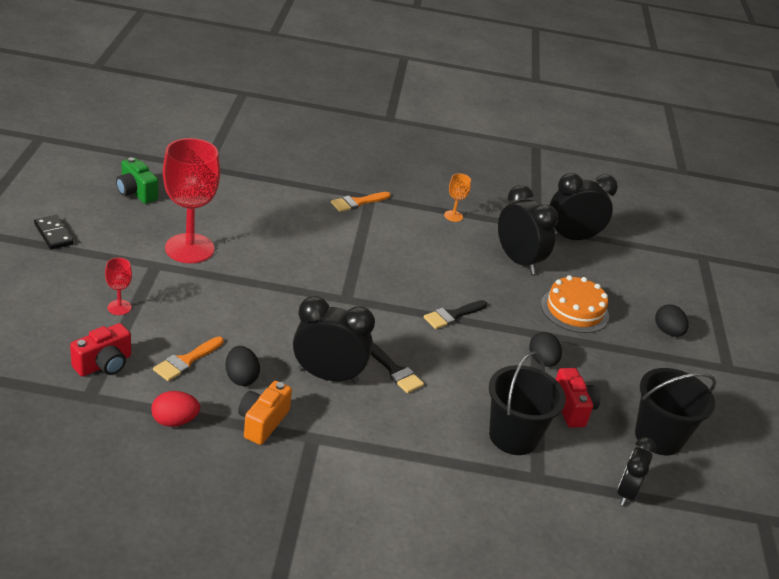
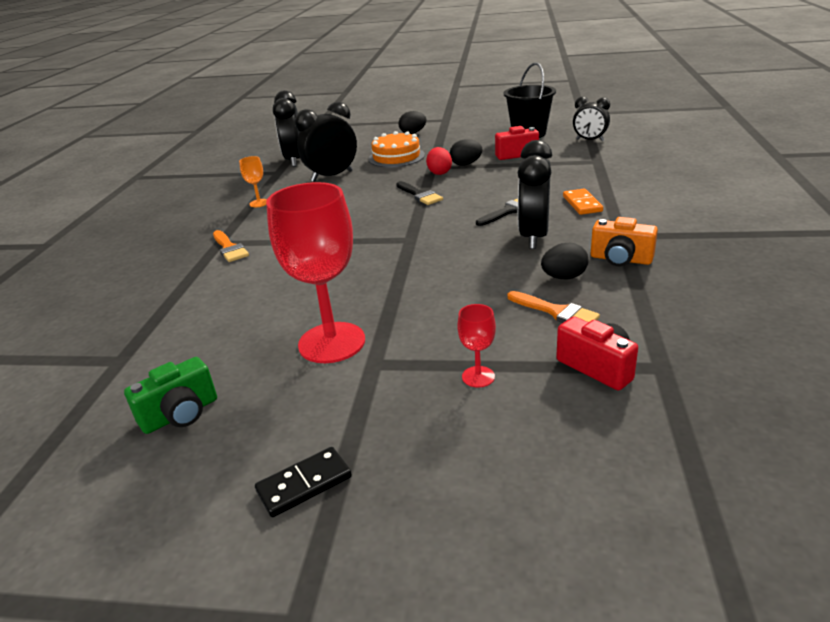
camera: 80 degrees left, 5 degrees down
red egg [151,391,200,427] -> red egg moved to [426,147,452,175]
black bucket [489,352,566,455] -> none
none -> orange domino [563,189,603,215]

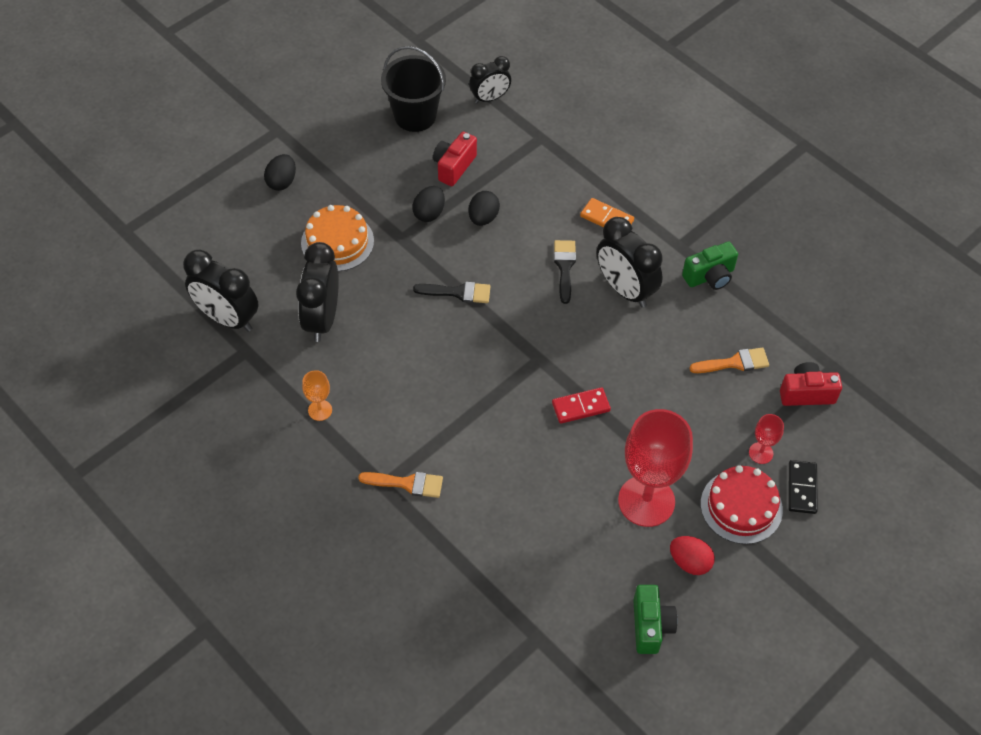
camera: 55 degrees left, 25 degrees up
black domino [255,447,352,517] -> black domino moved to [789,460,818,514]
red egg [426,147,452,175] -> red egg moved to [670,536,715,575]
black egg [541,243,588,279] -> black egg moved to [469,191,500,226]
orange camera [591,217,658,266] -> green camera [682,242,738,290]
none -> red domino [552,387,611,424]
none -> red cake [701,465,783,544]

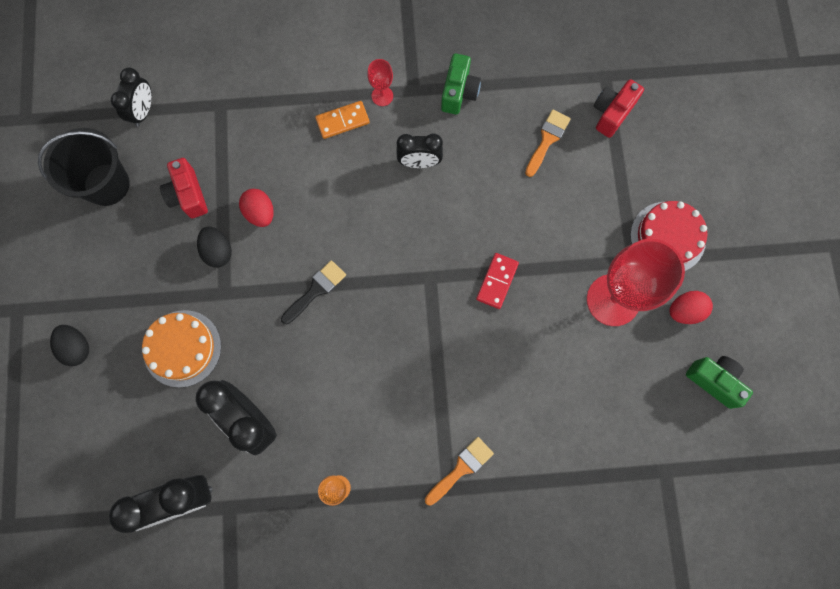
camera: 50 degrees left, 20 degrees up
black egg [469,191,500,226] -> red egg [239,189,274,227]
black brush [554,240,576,304] -> none
black clock [597,217,663,308] -> black clock [397,133,443,168], size x0.63
red goblet [749,414,784,464] -> red goblet moved to [367,59,393,106]
black domino [789,460,818,514] -> none

